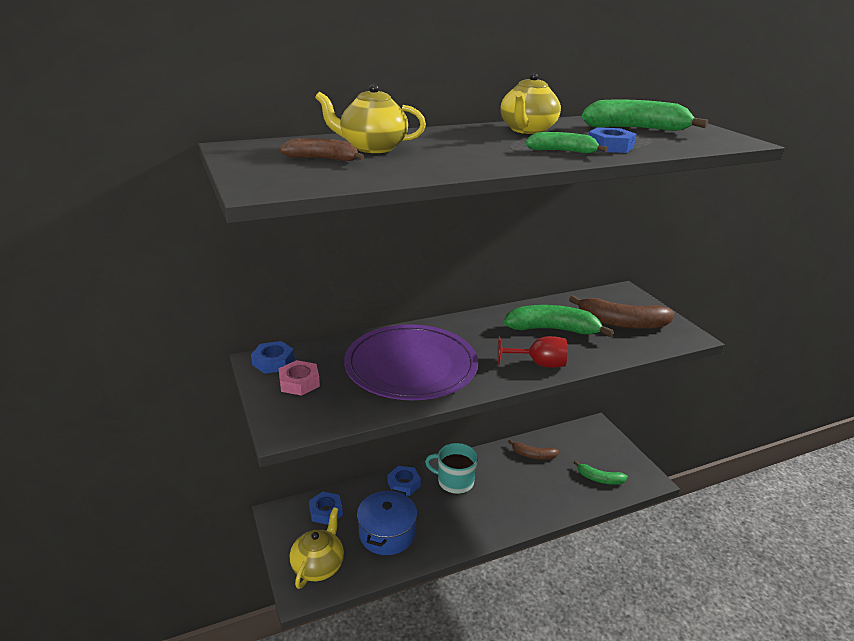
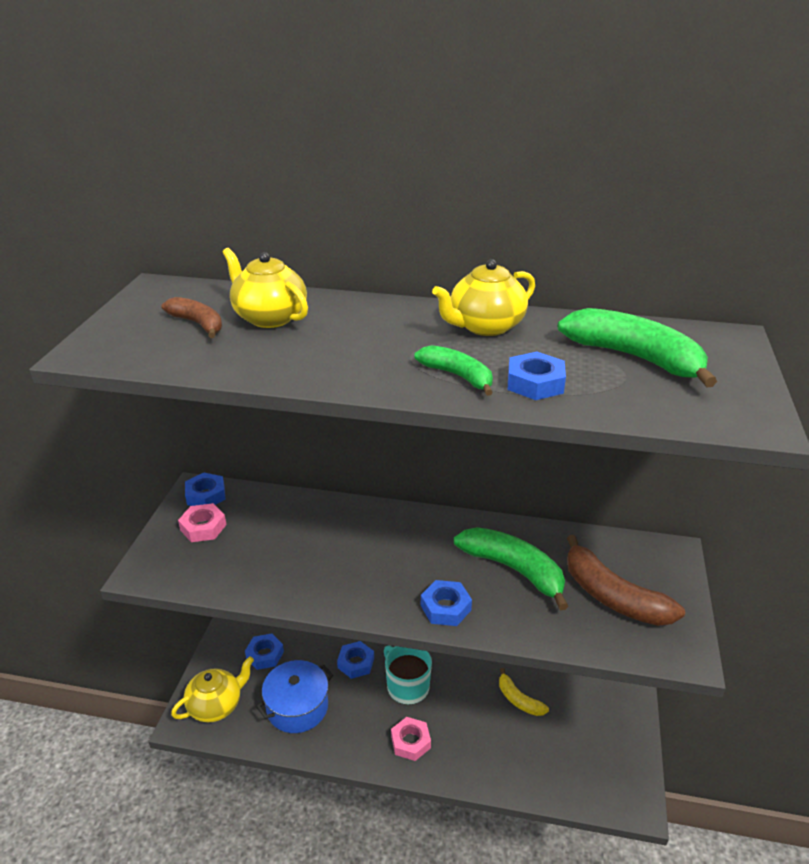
camera: 35 degrees right, 5 degrees up
purple plate [344,324,478,400] -> none
red goblet [497,336,568,368] -> blue nut [421,580,472,626]
brown banana [508,440,559,460] -> yellow banana [499,668,549,716]
green banana [573,460,628,485] -> none
none -> pink nut [391,717,431,761]

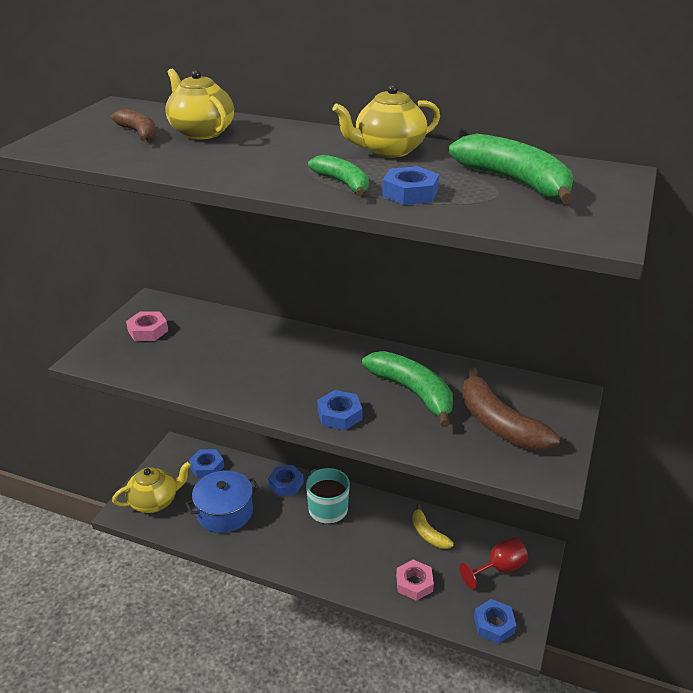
camera: 10 degrees right, 0 degrees up
blue nut [185,473,226,506] -> blue nut moved to [474,599,516,644]
pink nut [391,717,431,761] -> pink nut moved to [396,560,434,601]
none -> red goblet [459,537,528,589]

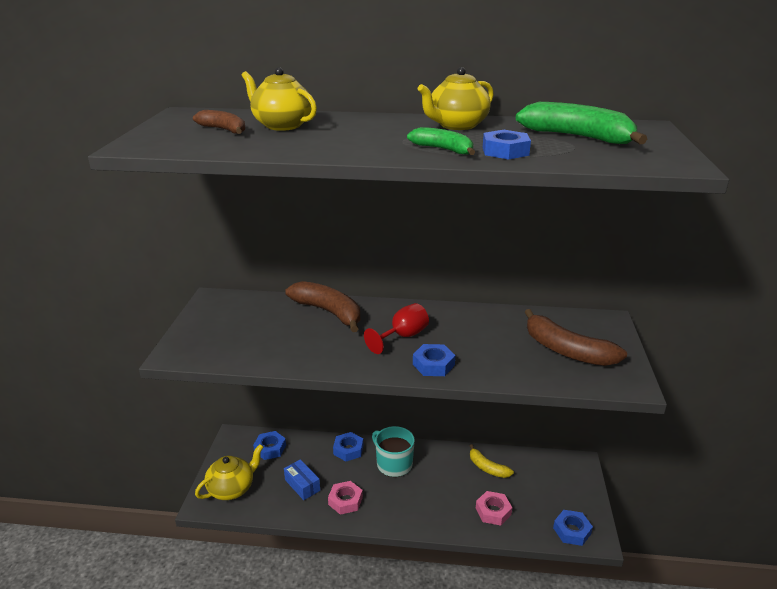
camera: 15 degrees left, 5 degrees down
pink nut [126,311,168,341] -> pink nut moved to [328,481,363,515]
blue pot [185,471,259,533] -> blue box [284,459,320,500]
green banana [362,351,453,427] -> none
red goblet [459,537,528,589] -> red goblet moved to [364,303,429,354]
none -> brown banana [285,281,360,332]

